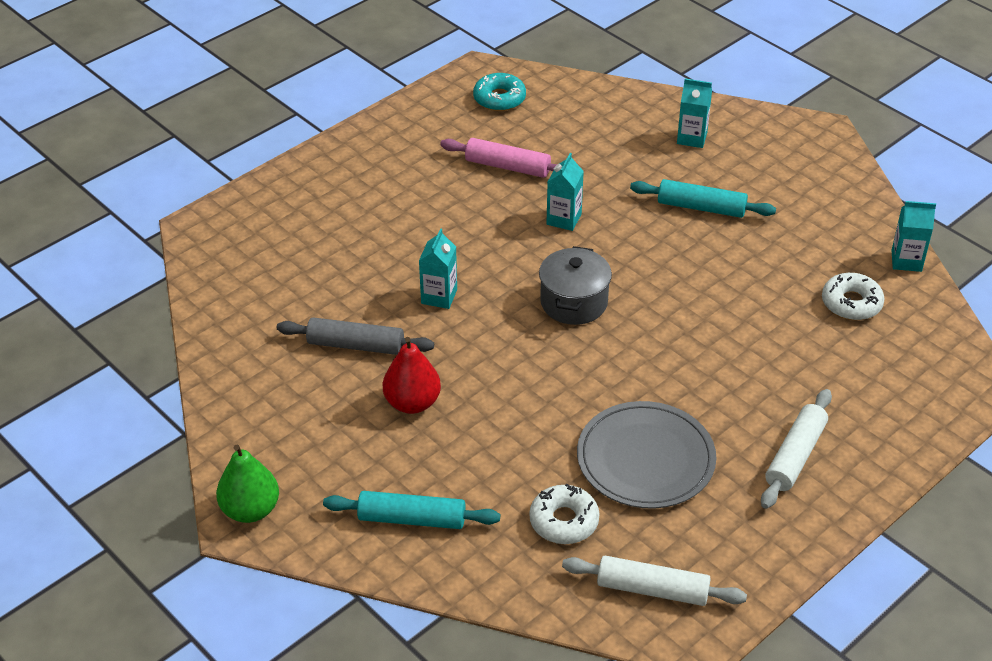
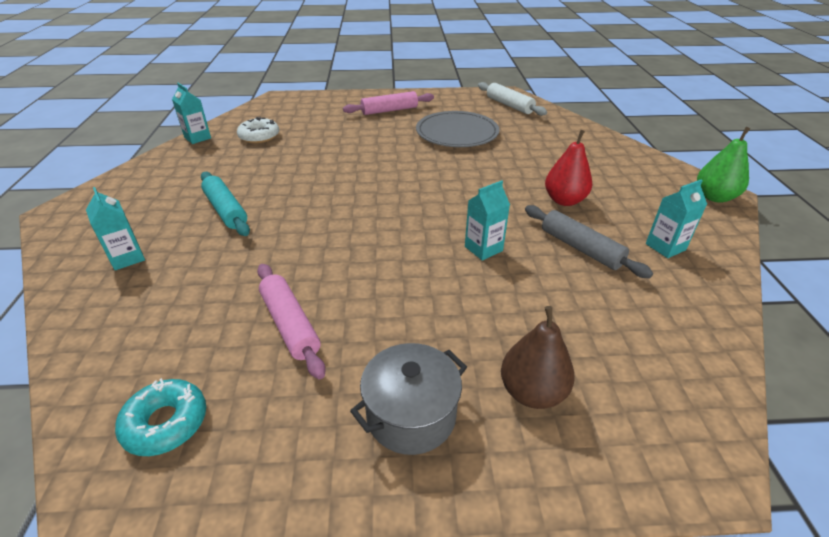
camera: 140 degrees left, 5 degrees down
turquoise rolling pin [323,491,500,529] -> none
white donut [529,483,600,544] -> none
grey pot [539,246,612,325] -> grey pot moved to [350,343,467,455]
turquoise carton [546,153,584,231] -> turquoise carton moved to [646,180,707,258]
white rolling pin [761,389,832,509] -> pink rolling pin [343,91,434,115]
none -> brown pear [501,306,575,409]

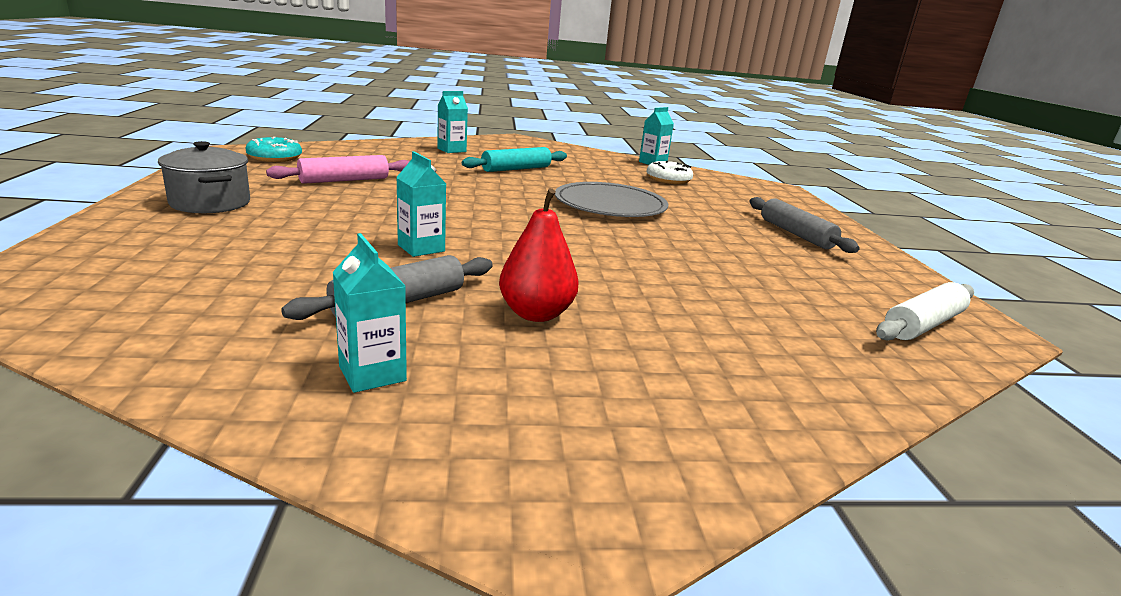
camera: 85 degrees right, 15 degrees down
pink rolling pin [343,91,434,115] -> grey rolling pin [750,197,860,253]
grey plate [416,111,499,147] -> grey plate moved to [555,182,669,217]
brown pear [501,306,575,409] -> none
green pear [697,127,751,203] -> none

